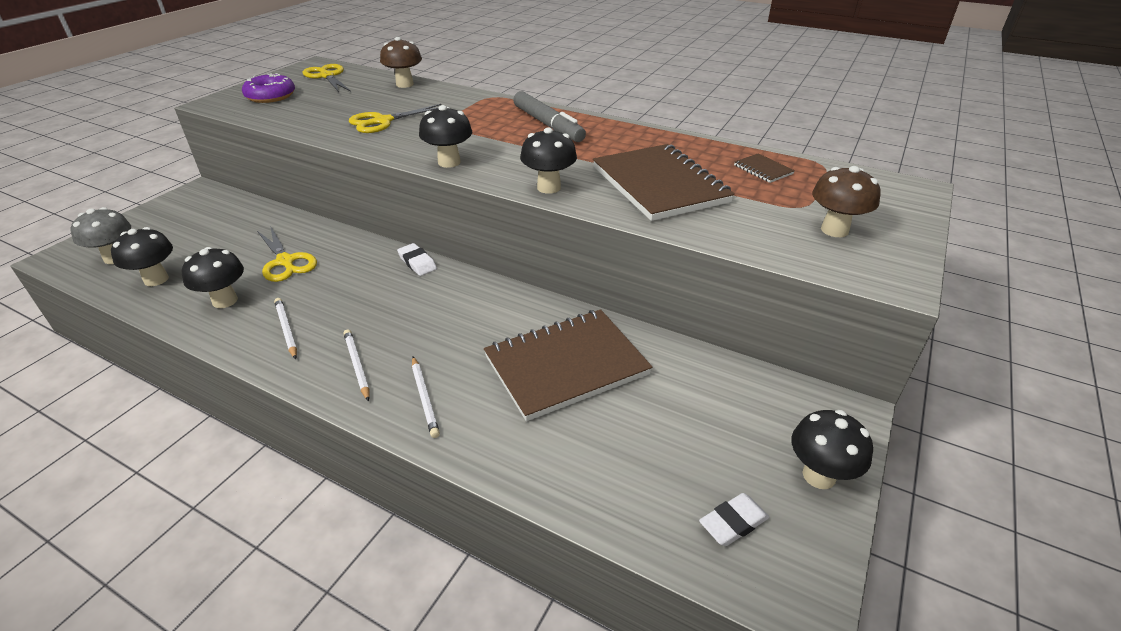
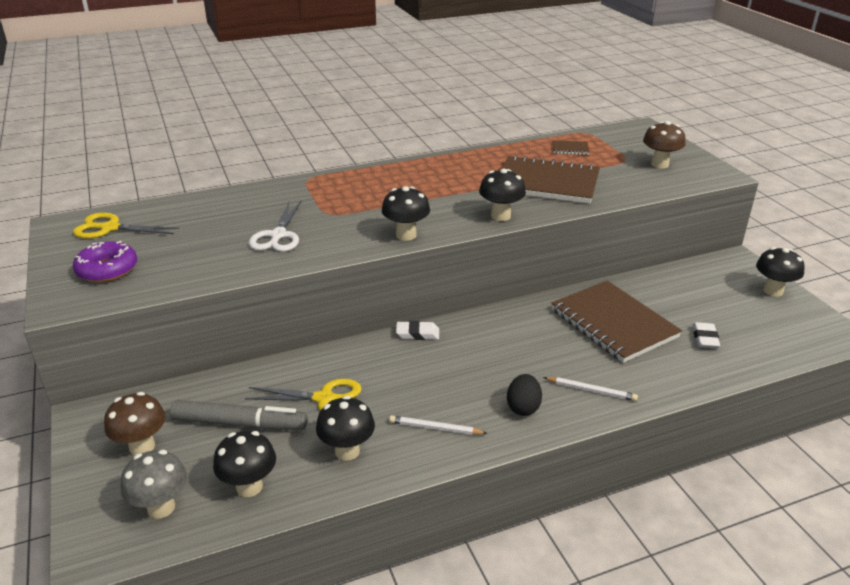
camera: 50 degrees left, 5 degrees down
white pencil [343,329,369,401] -> black egg [507,374,542,416]
yellow scissors [349,104,447,133] -> white scissors [249,201,301,252]
brown mushroom [380,37,422,88] -> brown mushroom moved to [104,392,166,455]
brown notebook [484,309,652,421] -> brown notebook turned 45 degrees counterclockwise [551,281,682,363]
grey marker [513,91,586,142] -> grey marker moved to [170,400,308,430]
white eraser [699,493,769,546] -> white eraser moved to [693,322,720,348]

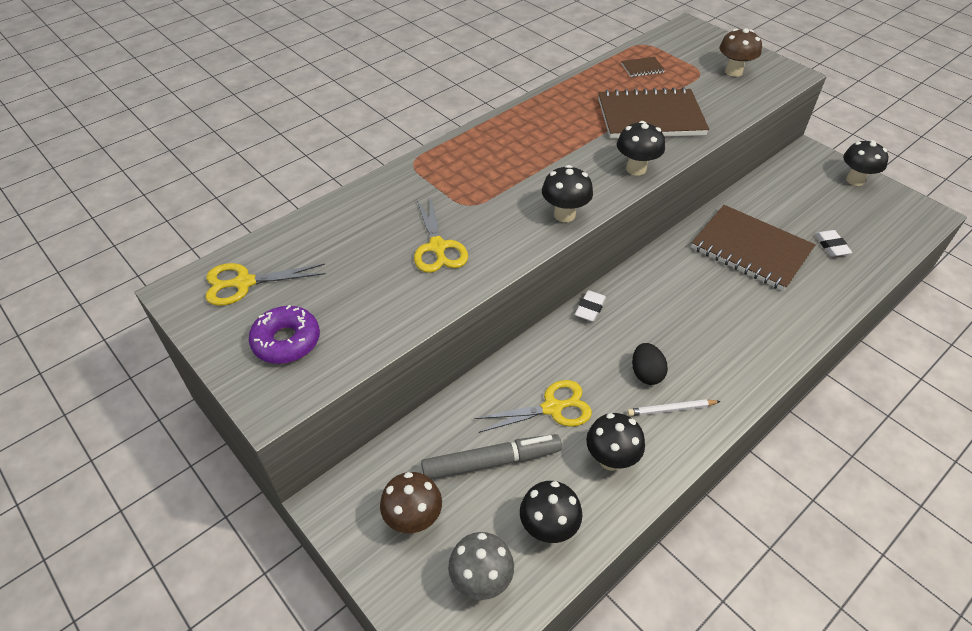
camera: 20 degrees left, 15 degrees up
white scissors [249,201,301,252] -> yellow scissors [414,196,468,273]
white eraser [396,321,439,340] -> white eraser turned 45 degrees counterclockwise [575,290,606,322]
black egg [507,374,542,416] -> black egg moved to [632,343,668,385]
white pencil [543,377,638,401] -> none

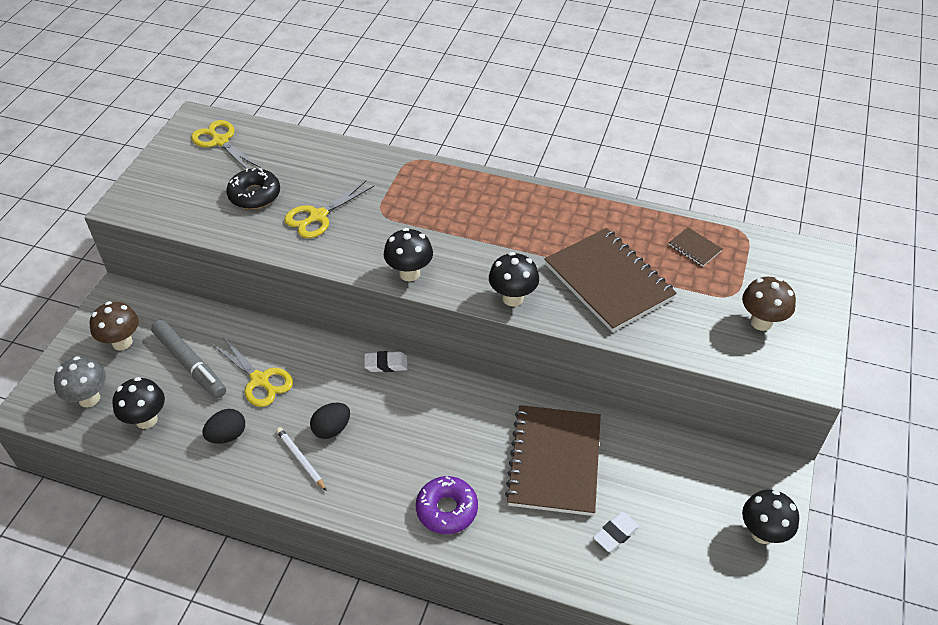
camera: 60 degrees right, 0 degrees up
purple donut [249,305,320,364] -> purple donut moved to [416,476,478,534]
black mushroom [586,413,645,471] -> black egg [202,409,245,444]
none -> black donut [227,168,280,209]

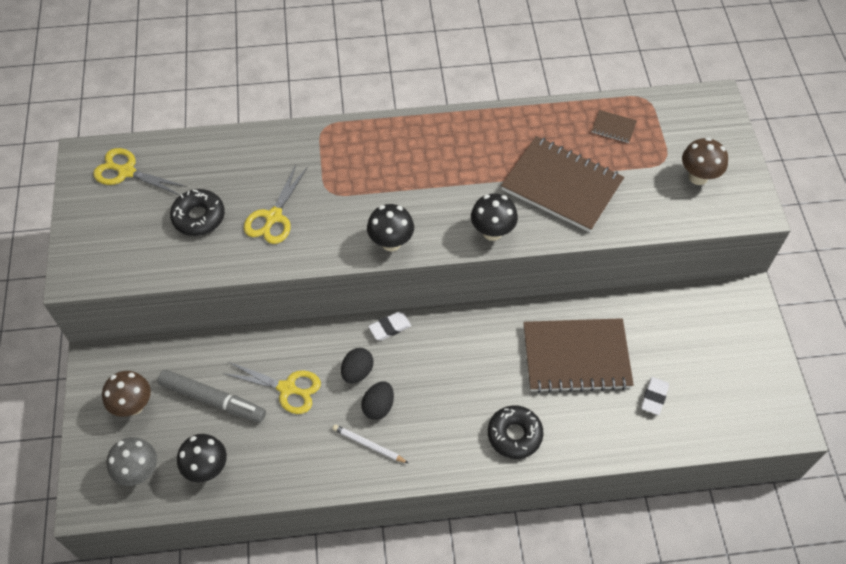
camera: 25 degrees left, 10 degrees up
black egg [202,409,245,444] -> black egg moved to [341,348,373,383]
purple donut [416,476,478,534] -> black donut [488,405,543,459]
brown notebook [505,405,601,516] -> brown notebook turned 75 degrees counterclockwise [523,318,634,393]
black mushroom [742,490,799,544] -> none

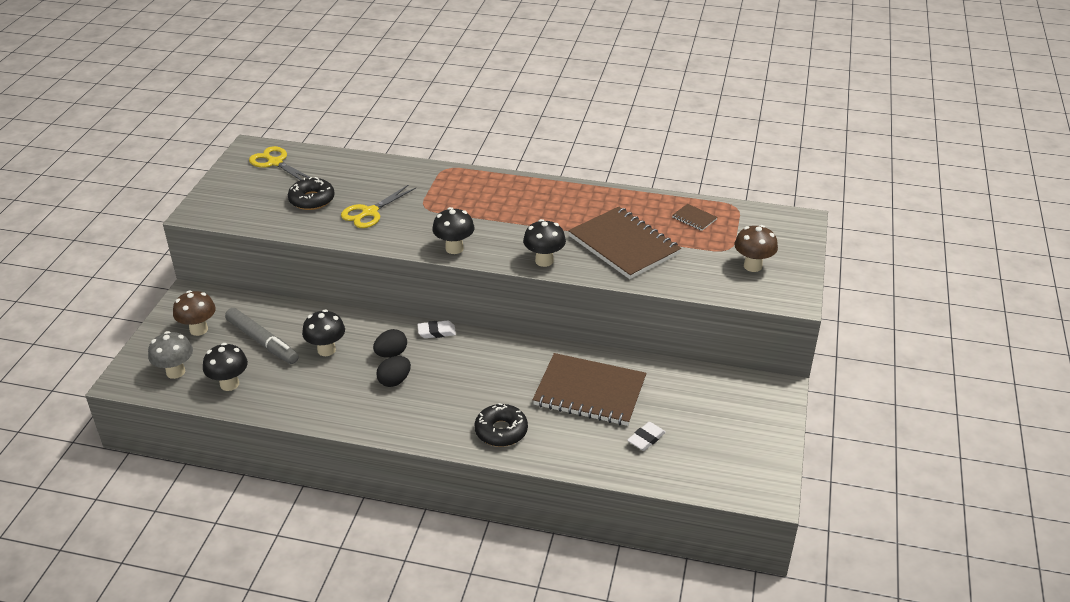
camera: 20 degrees right, 20 degrees down
yellow scissors [222,362,321,414] -> black mushroom [302,309,345,356]
white pencil [332,424,408,463] -> none

